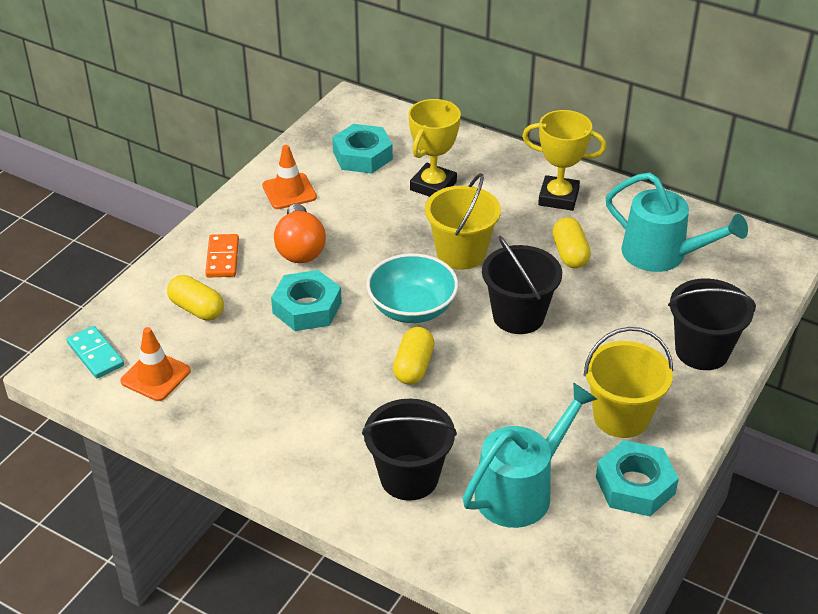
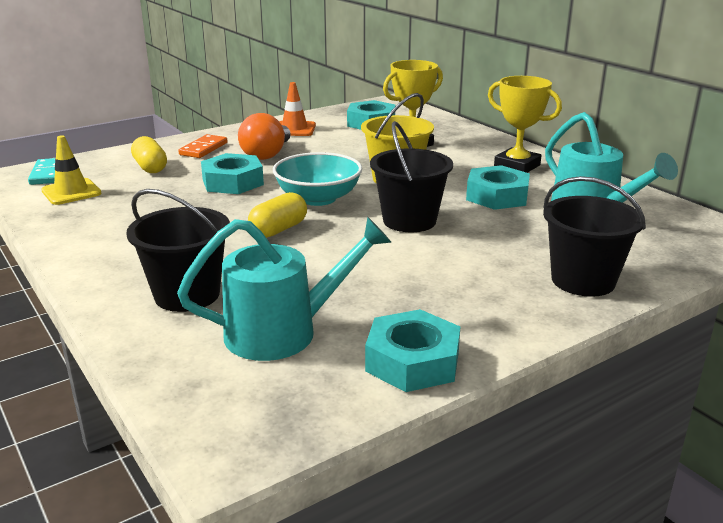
camera: 25 degrees right, 15 degrees down
orange traffic cone [120,327,191,401] -> yellow traffic cone [41,135,102,205]
yellow capsule [553,217,591,268] -> turquoise nut [466,165,530,210]
yellow bucket [584,327,673,438] -> none

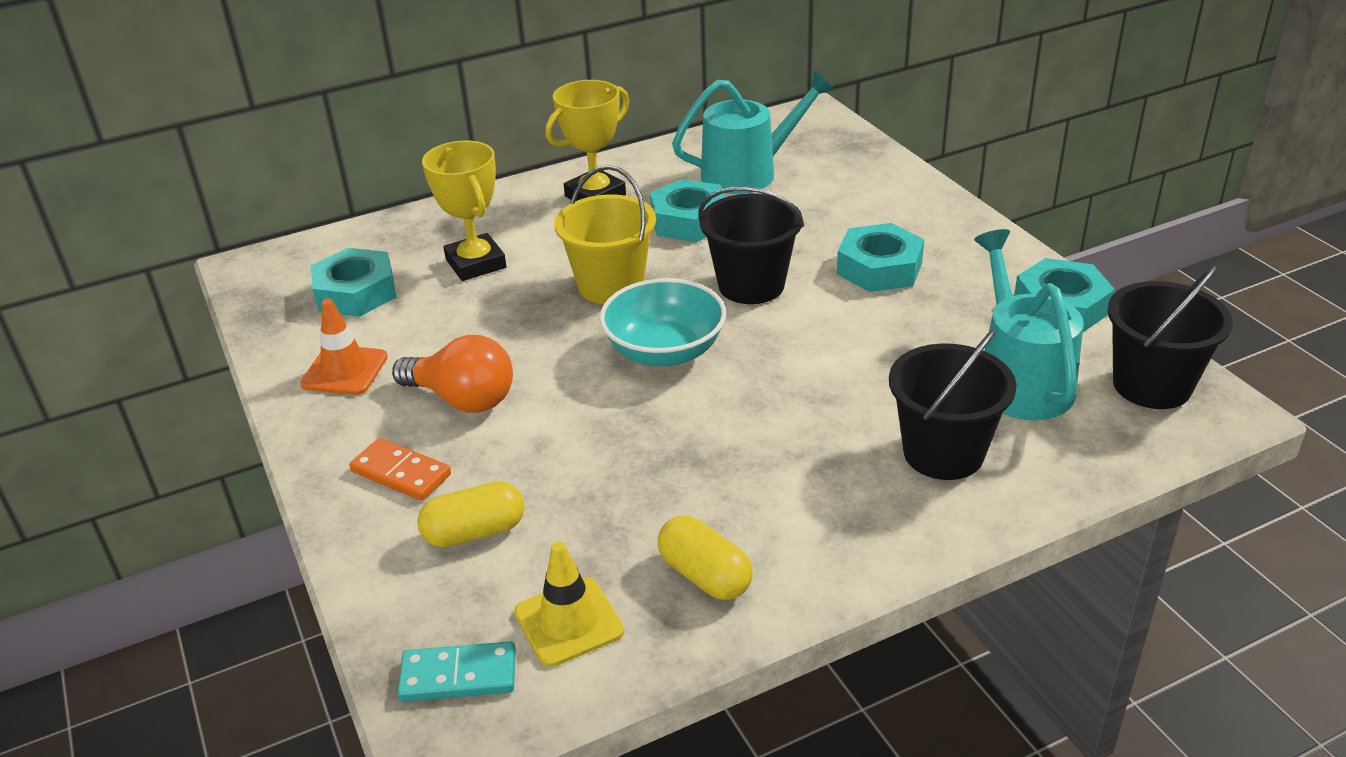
camera: 80 degrees left, 10 degrees up
turquoise nut [201,153,264,194] -> turquoise nut moved to [837,223,924,292]
yellow capsule [248,192,307,238] -> yellow capsule moved to [658,516,753,600]
black bucket [543,176,646,297] -> black bucket moved to [1107,266,1233,409]

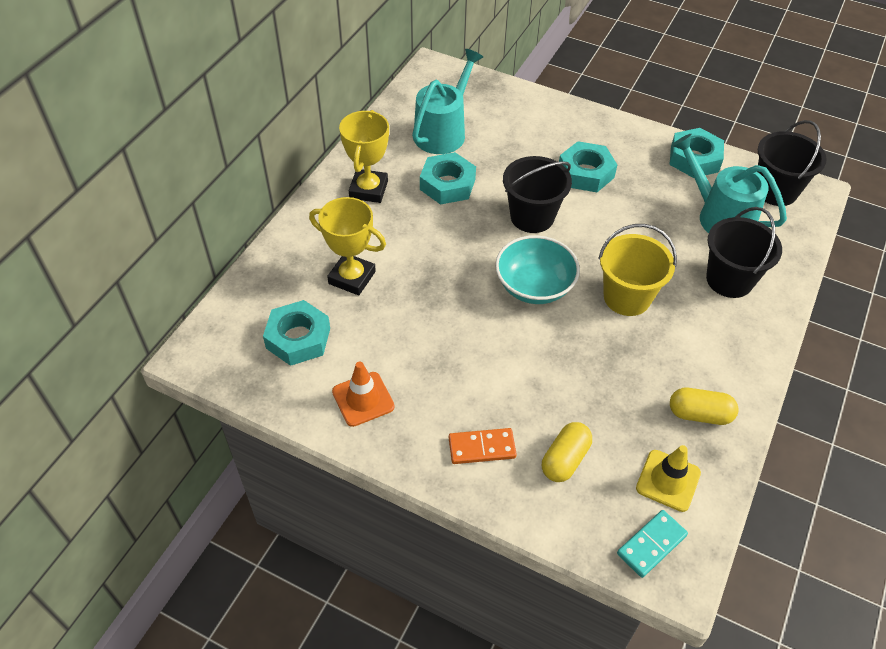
camera: 40 degrees left, 15 degrees up
orange light bulb [392,335,513,413] -> none
yellow bucket [554,165,656,304] -> yellow bucket moved to [598,224,677,316]

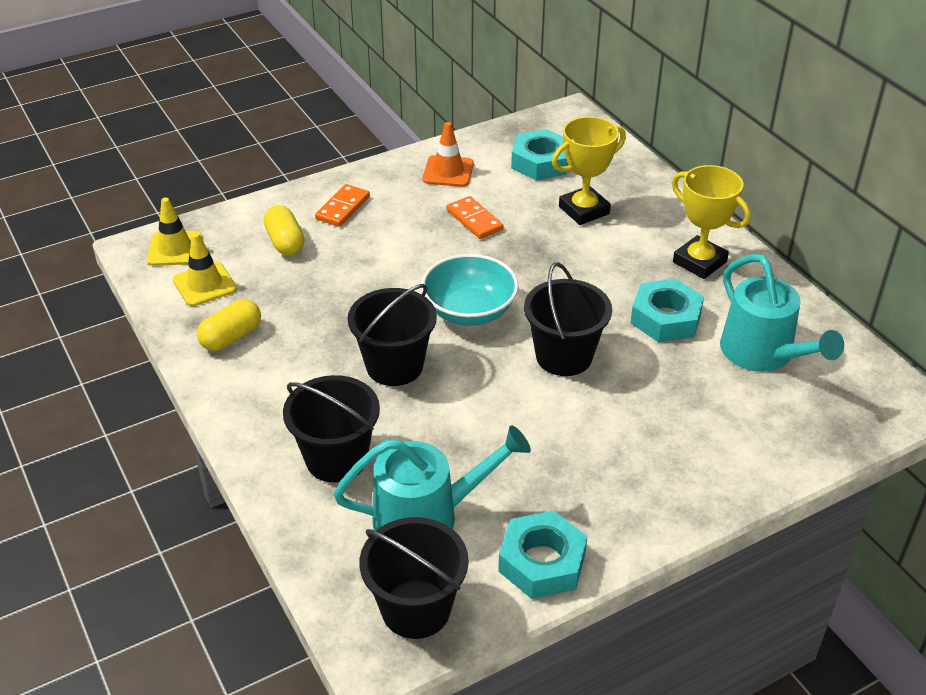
camera: 125 degrees right, 10 degrees down
turquoise nut [559,141,617,192] -> none
yellow bucket [598,224,677,316] -> black bucket [348,284,437,386]
turquoise domino [617,510,688,578] -> yellow traffic cone [147,198,202,266]
none -> orange domino [447,196,503,239]

